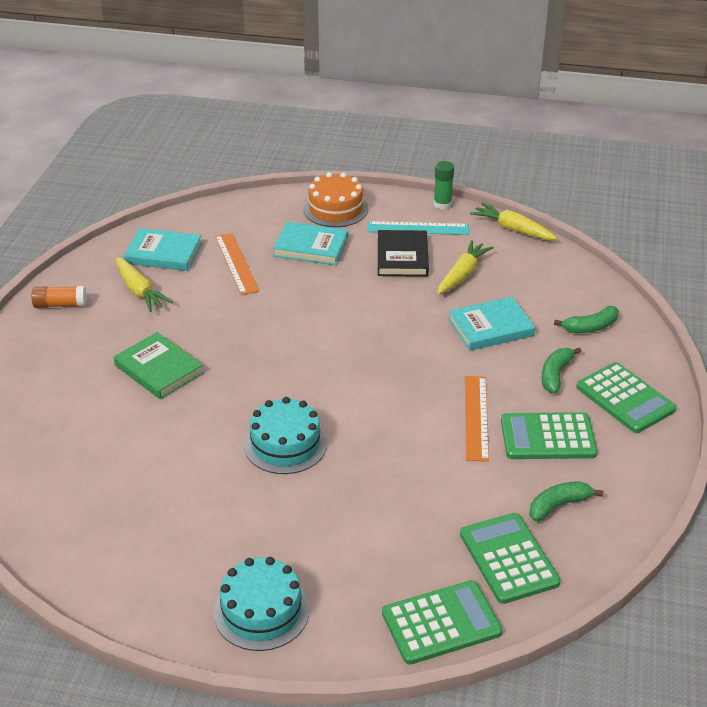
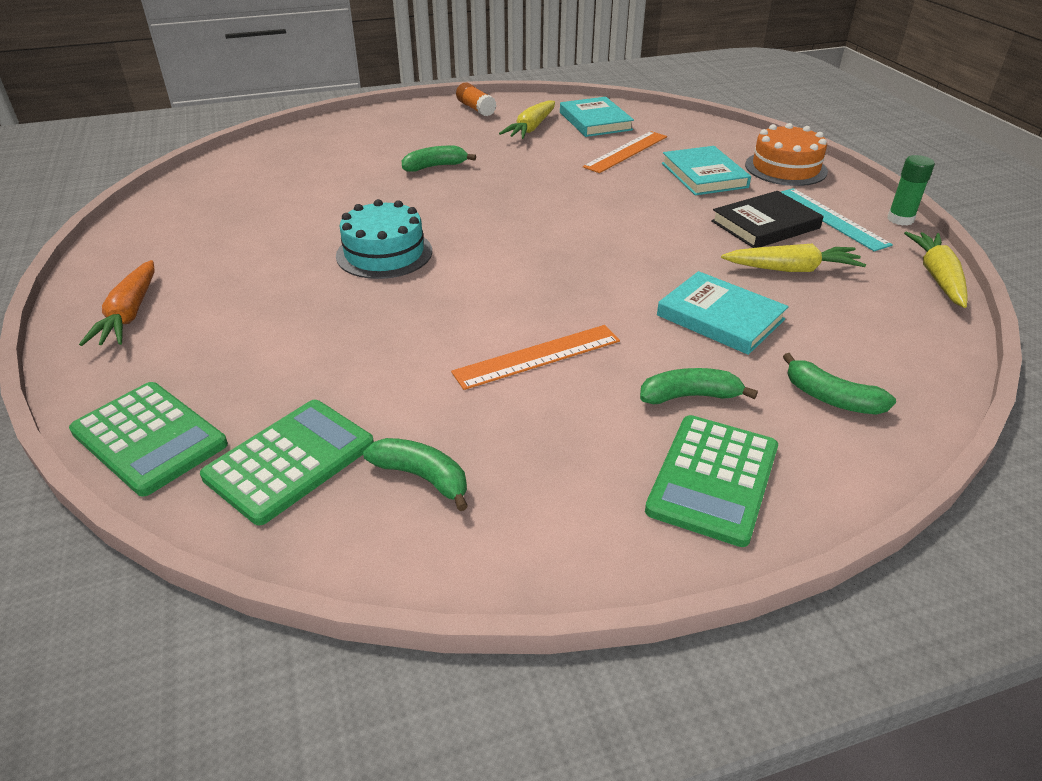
camera: 60 degrees right, 0 degrees up
green book [114,332,204,399] -> green banana [402,146,476,171]
turquoise cake [214,557,310,651] -> orange carrot [79,260,154,346]
green calculator [501,412,598,459] -> none

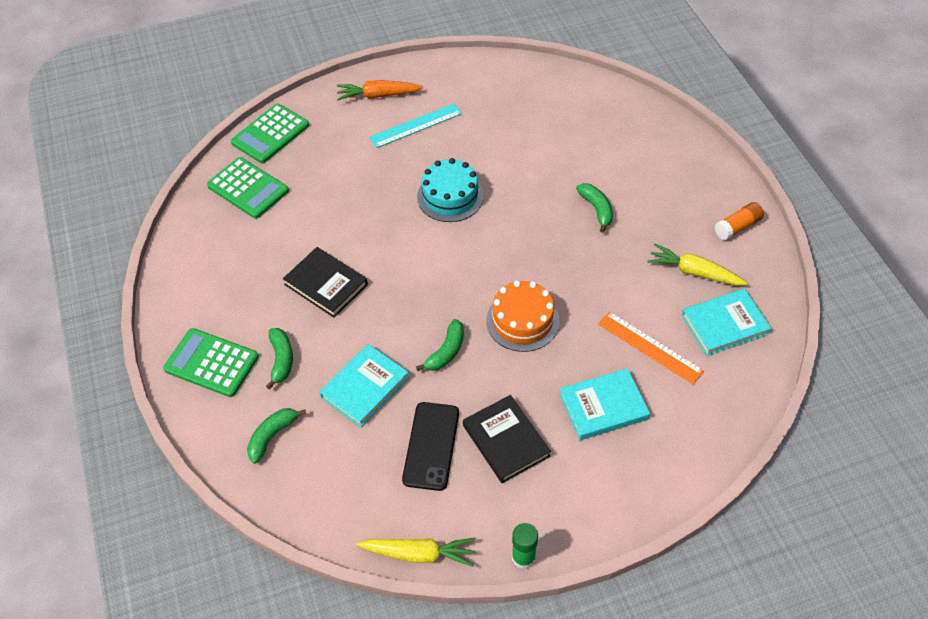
camera: 90 degrees right, 15 degrees up
green banana [363,438,468,511] -> green banana moved to [416,319,464,371]
orange ruler [451,325,620,390] -> black book [283,247,368,318]
yellow carrot [721,243,866,272] -> black phone [402,402,459,491]
orange cake [745,123,828,186] -> orange cake moved to [486,280,559,352]
turquoise ruler [781,188,893,251] -> turquoise ruler moved to [369,104,462,148]

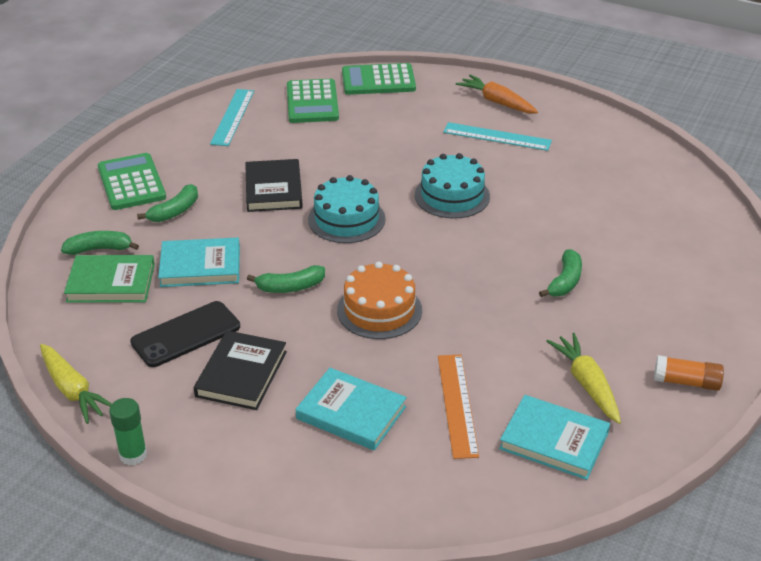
camera: 45 degrees right, 15 degrees down
none -> green book [64,255,155,303]
none -> turquoise ruler [210,89,254,146]
none -> turquoise cake [308,175,386,243]

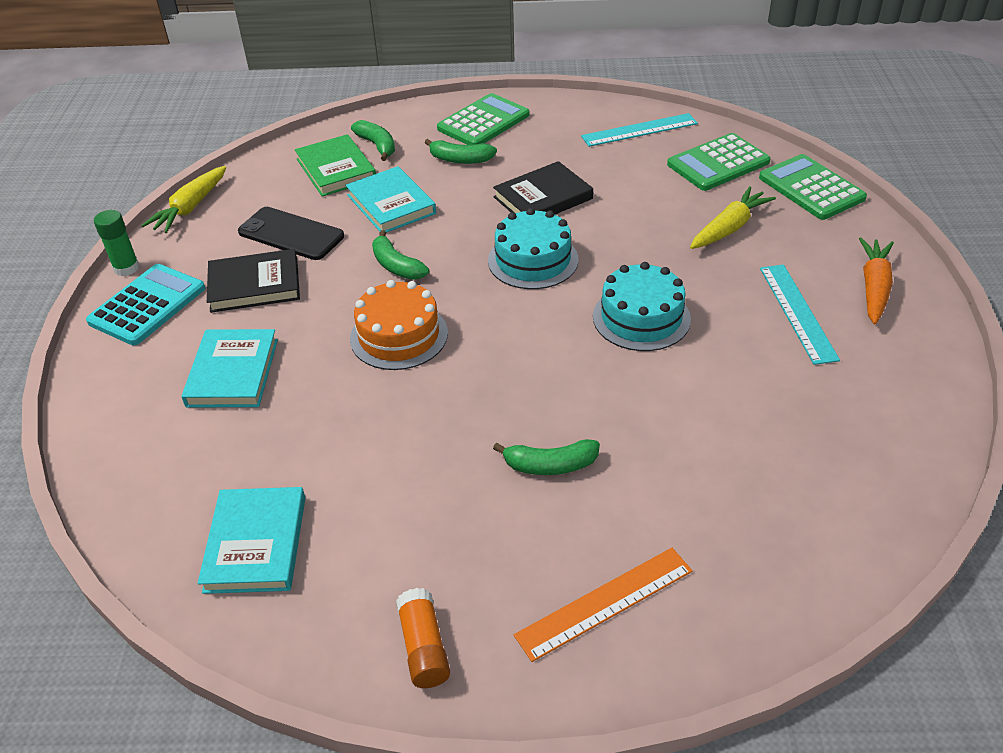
camera: 65 degrees right, 5 degrees up
orange ruler [438,355,479,459] -> orange ruler moved to [514,548,692,662]
yellow carrot [546,333,621,424] -> yellow carrot moved to [690,186,776,249]
none -> turquoise calculator [86,264,205,345]

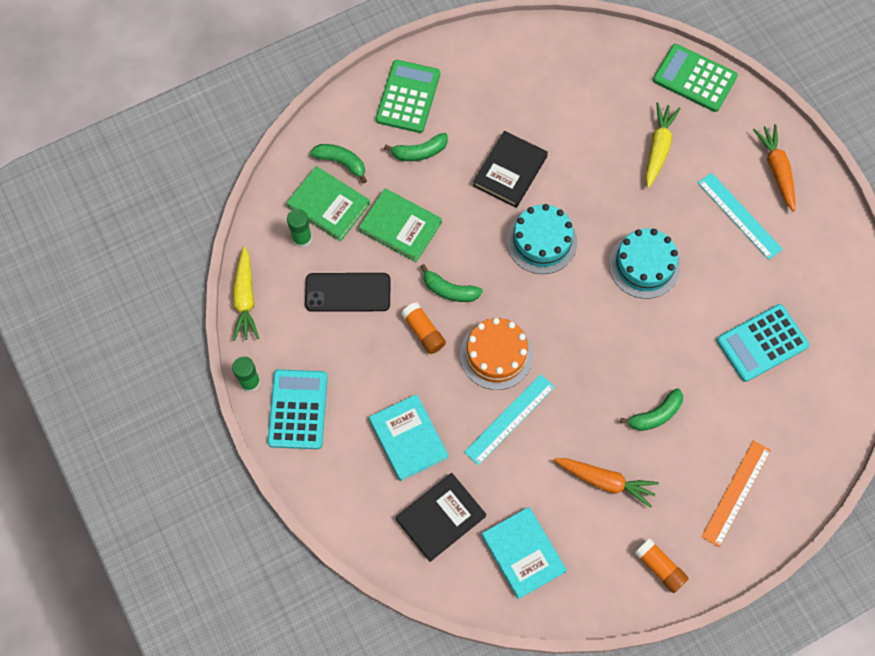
camera: 30 degrees left, 25 degrees up
black book [207,249,300,313] -> black book moved to [396,473,486,562]
turquoise book [345,166,436,233] -> green book [359,188,442,262]
turquoise ruler [581,113,698,147] -> turquoise ruler moved to [464,374,555,466]
green calculator [667,133,771,191] -> none
none -> green glue stick [287,209,312,248]
none -> orange glue stick [401,302,446,354]
none -> orange carrot [554,458,659,508]
none -> turquoise calculator [717,304,809,382]

